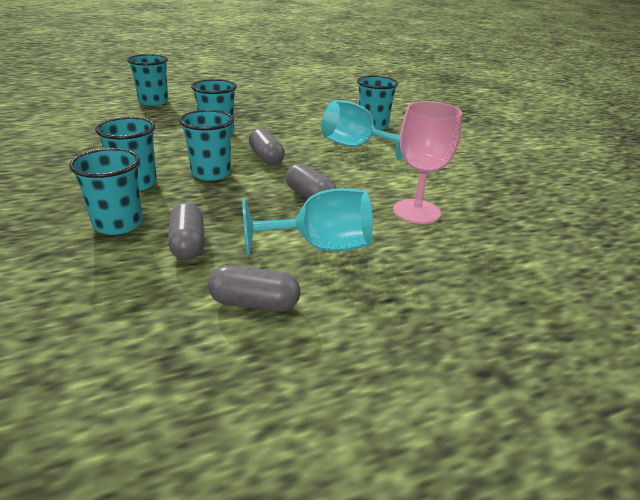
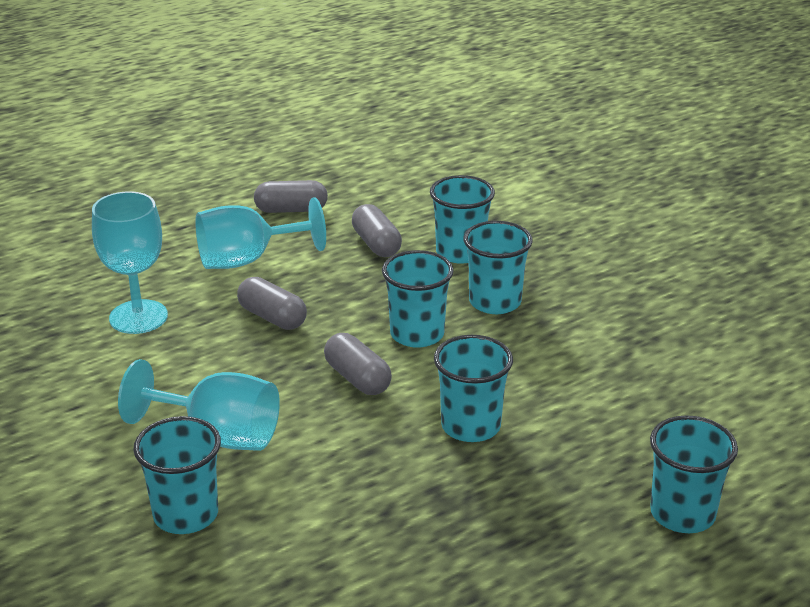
camera: 170 degrees right, 0 degrees up
pink goblet [393,101,462,224] -> turquoise goblet [92,191,168,334]

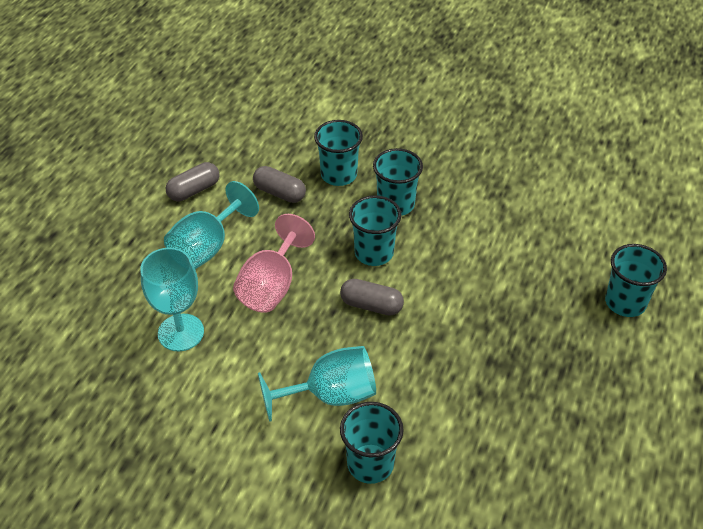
camera: 35 degrees left, 15 degrees up
grey capsule [237,277,307,330] -> pink goblet [233,214,315,313]
turquoise cup [434,335,513,442] -> none

